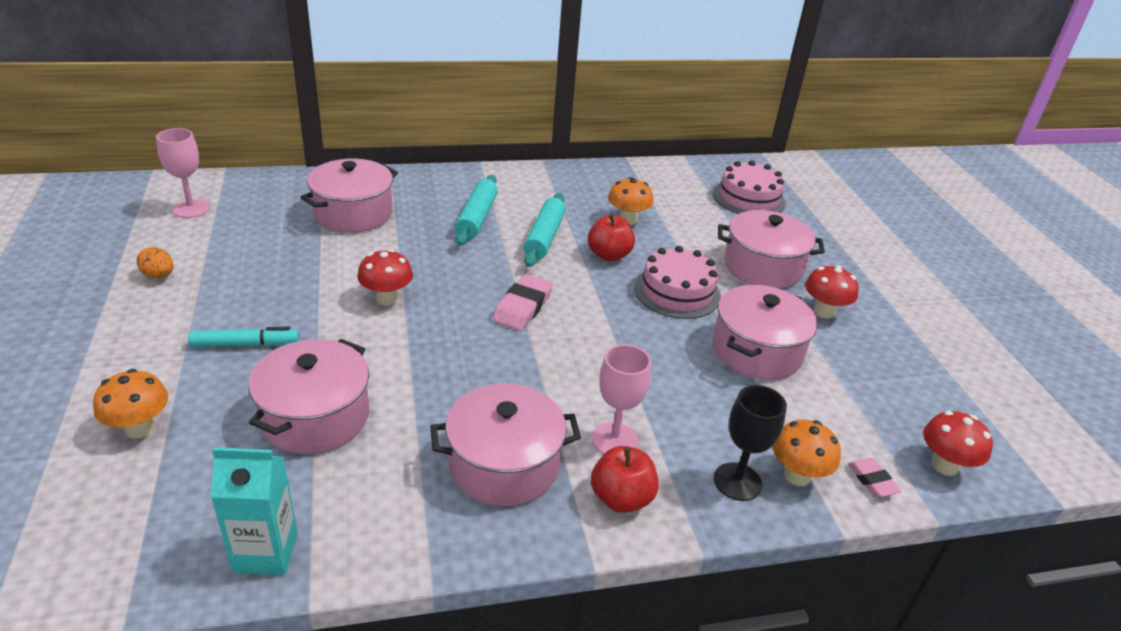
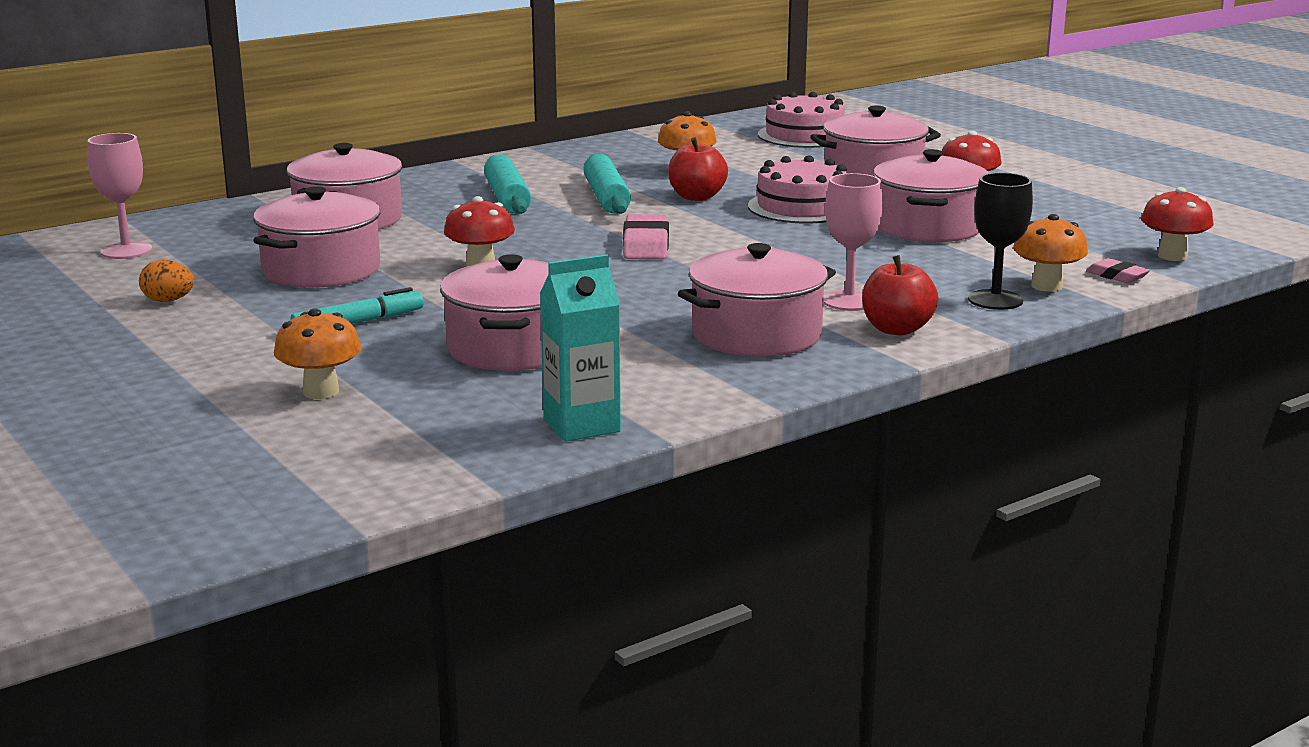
camera: 20 degrees left, 15 degrees down
none -> pink pot [253,186,380,288]

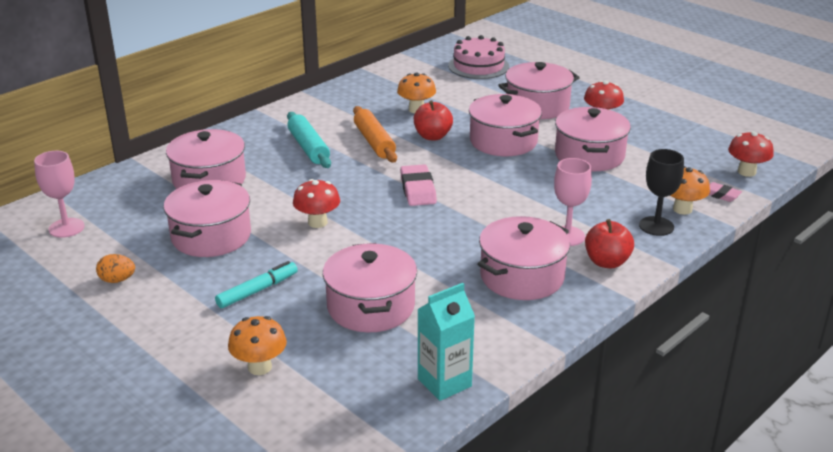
camera: 10 degrees left, 10 degrees up
turquoise rolling pin [583,154,631,214] -> orange rolling pin [353,106,397,162]
pink cake [748,155,847,223] -> pink pot [469,94,542,156]

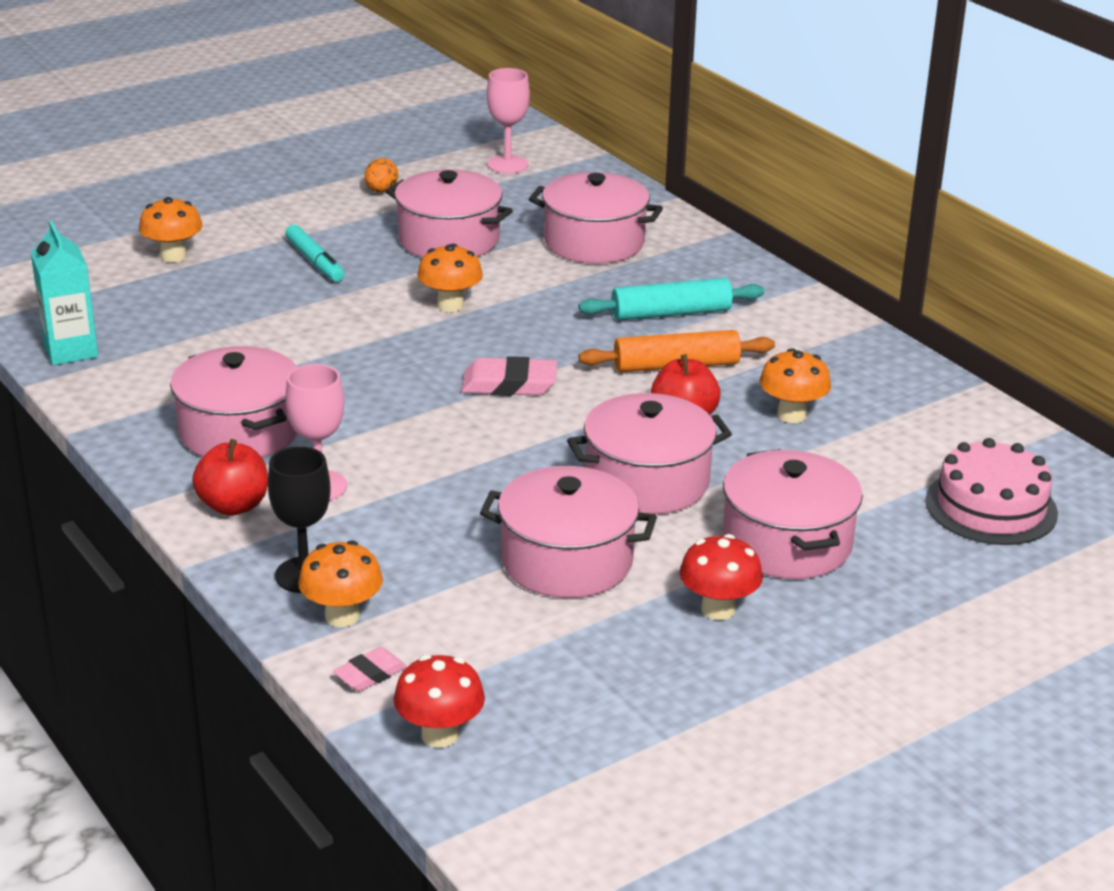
camera: 100 degrees right, 0 degrees up
red mushroom [293,179,340,228] -> orange mushroom [417,244,483,312]
pink pot [323,243,417,332] -> none

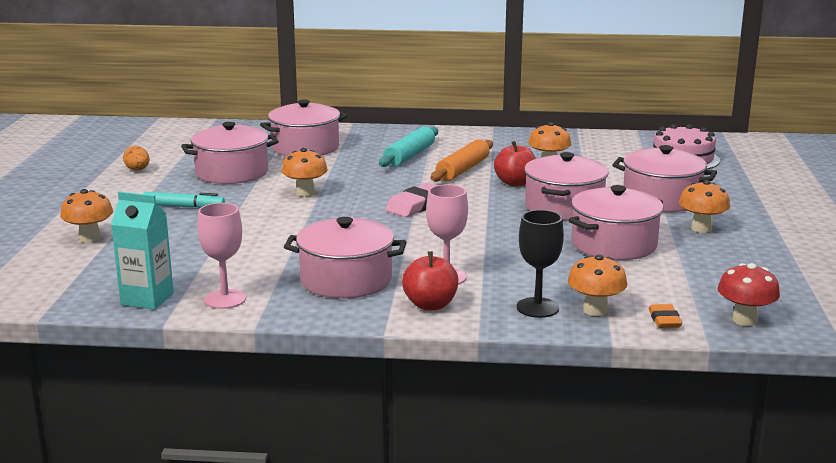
camera: 50 degrees left, 10 degrees down
pink eraser [333,647,407,691] -> orange eraser [648,304,682,328]
pink goblet [487,68,530,174] -> pink goblet moved to [197,203,246,309]
red mushroom [679,534,763,620] -> orange mushroom [679,180,730,233]

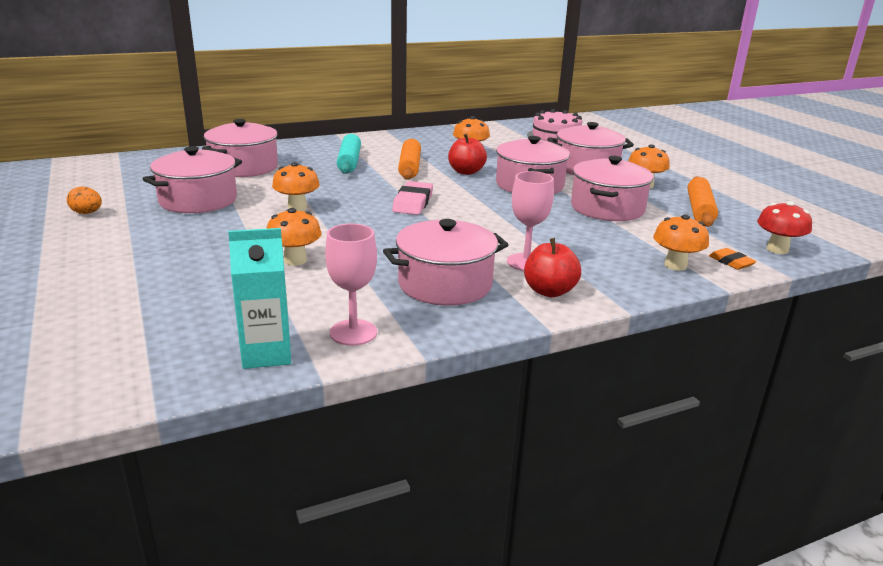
camera: 30 degrees left, 5 degrees up
orange mushroom [60,189,113,243] -> orange mushroom moved to [266,208,322,266]
turquoise marker [143,192,225,209] -> none
black goblet [517,210,564,318] -> none
none -> orange rolling pin [687,176,718,227]

